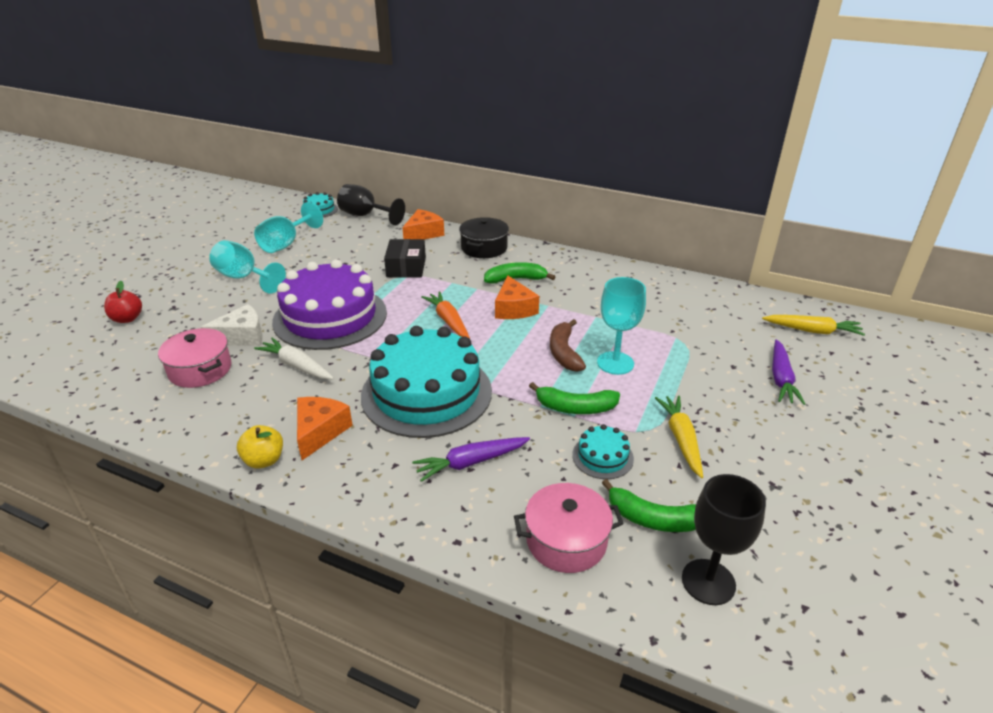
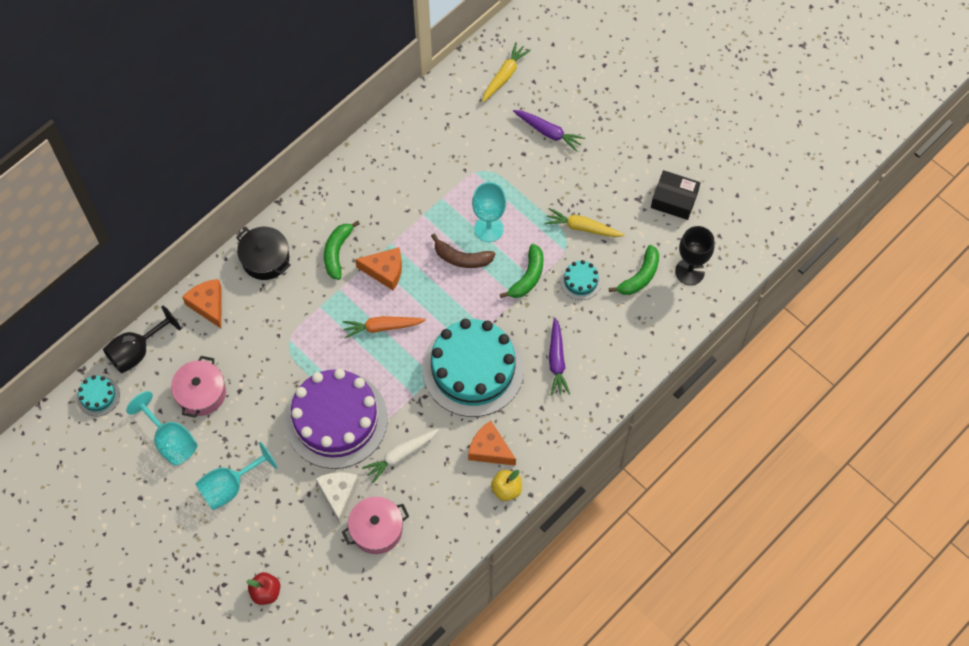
camera: 70 degrees left, 30 degrees up
black box [384,239,426,278] -> black box moved to [651,170,700,220]
pink pot [514,483,624,573] -> pink pot moved to [171,356,226,418]

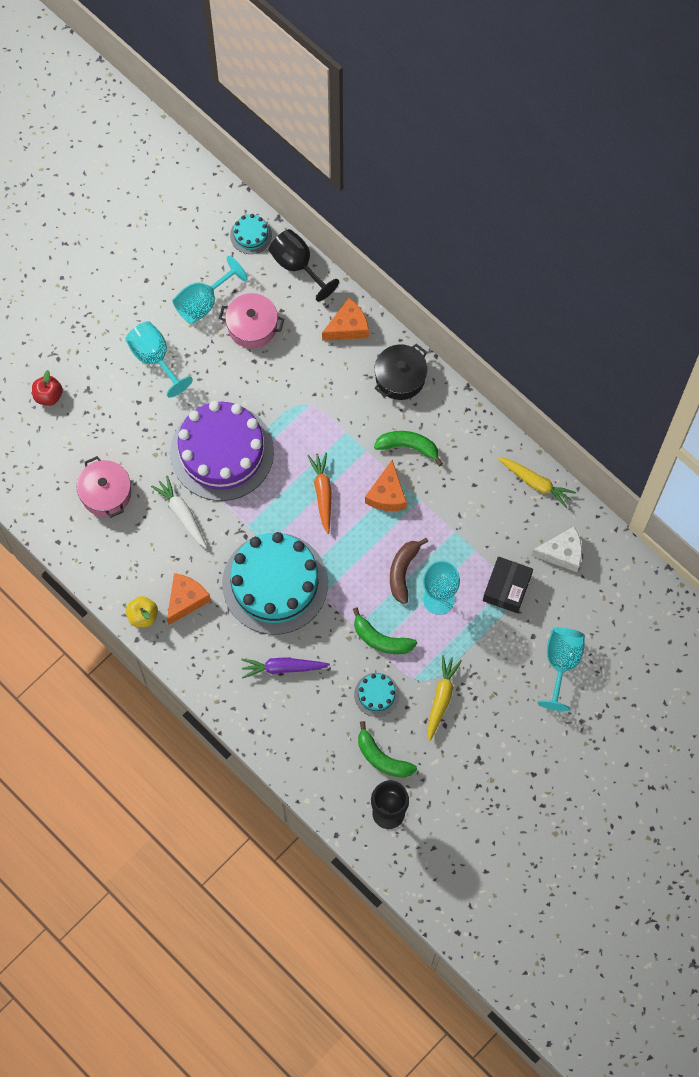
camera: 90 degrees right, 5 degrees up
white cheese [315,472,359,524] -> white cheese moved to [532,526,582,572]
yellow carrot [482,42,531,102] -> yellow carrot moved to [497,457,576,508]
purple carrot [513,110,585,152] -> turquoise goblet [538,627,585,711]
black box [651,170,700,220] -> black box moved to [483,557,533,613]

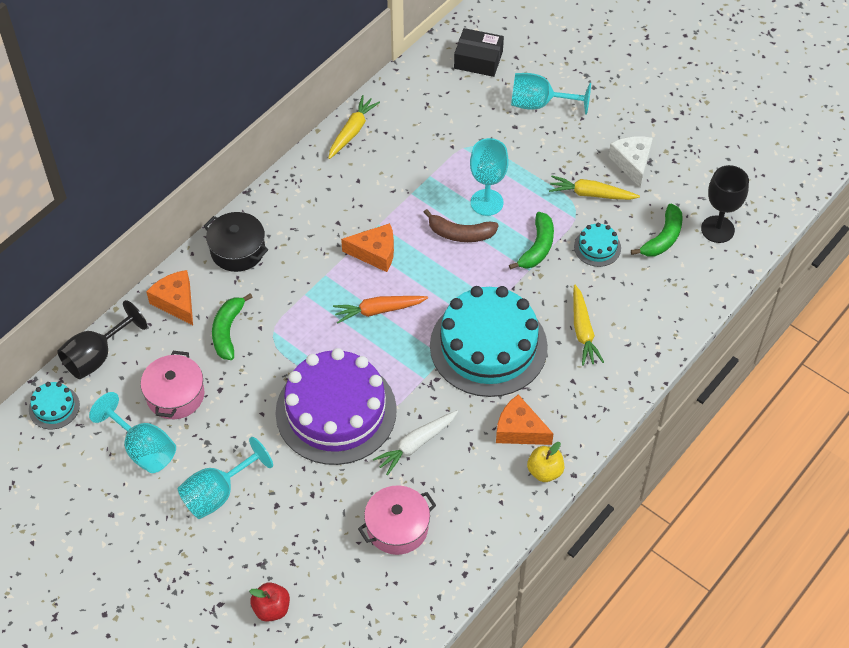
camera: 95 degrees left, 15 degrees down
purple carrot [241,657,330,679] -> yellow carrot [573,285,604,366]
green banana [374,431,443,466] -> green banana moved to [212,293,253,360]
black box [483,557,533,613] -> black box moved to [454,28,504,77]
white cheese [532,526,582,572] -> white cheese moved to [608,136,653,187]

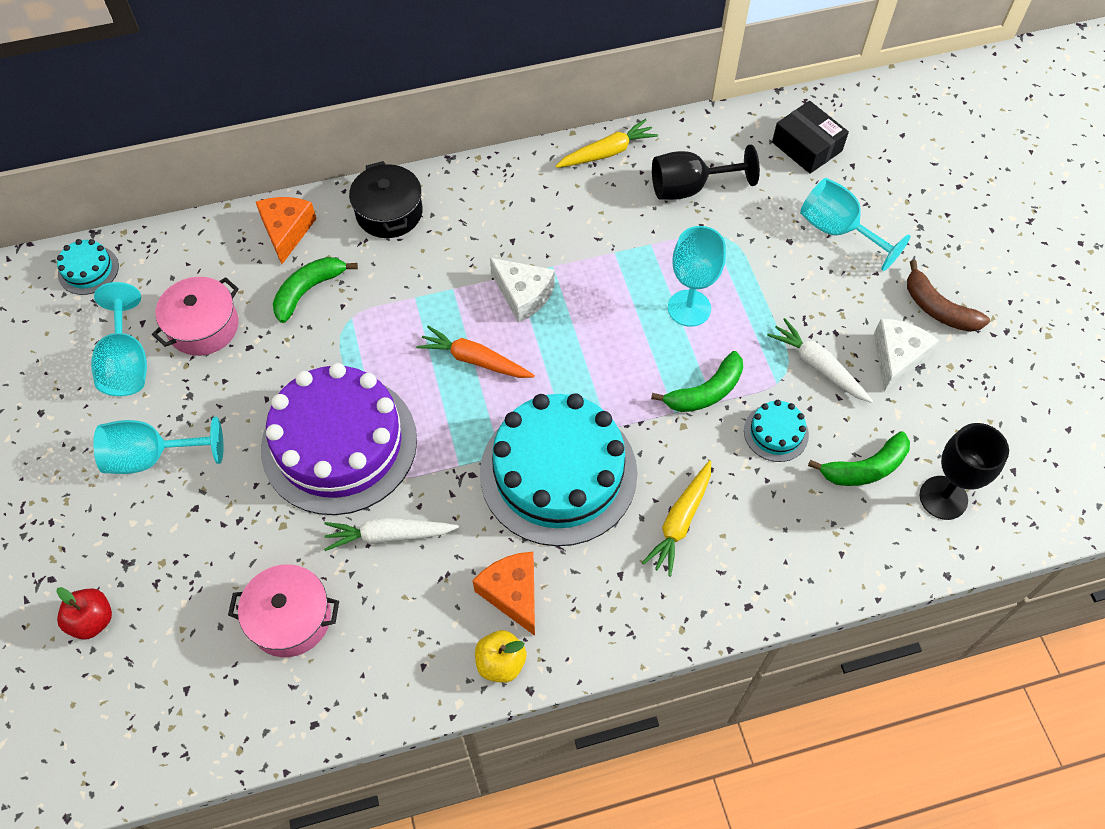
camera: 35 degrees right, 5 degrees up
black goblet [57,300,147,379] -> black goblet moved to [652,144,760,200]
orange cheese [341,223,394,272] -> white cheese [490,258,555,323]
brown banana [424,209,499,242] -> brown banana moved to [907,260,990,332]
yellow carrot [549,176,640,200] -> white carrot [767,318,873,403]

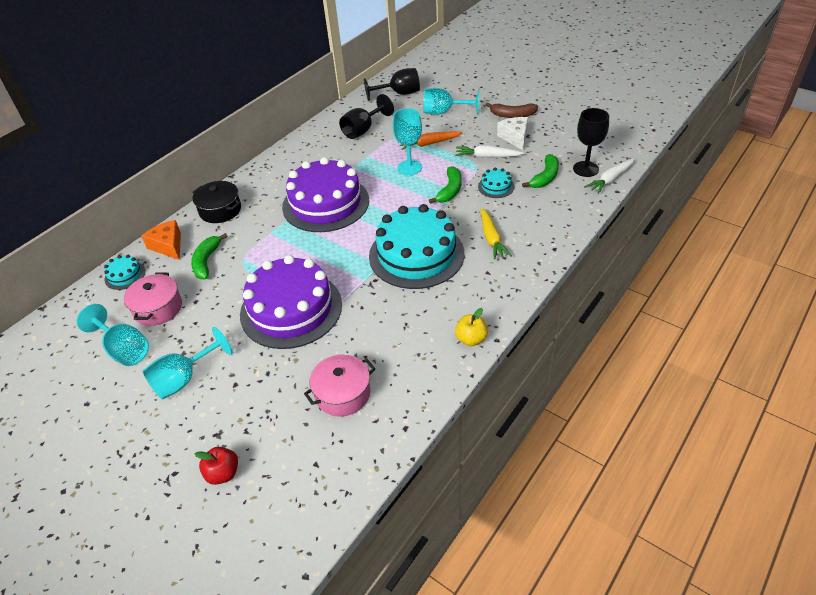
camera: 35 degrees left, 15 degrees down
turquoise cake [57,239,119,295] -> turquoise cake moved to [104,255,145,290]
white carrot [324,518,459,551] -> white carrot moved to [585,158,635,194]
orange carrot [416,326,535,378] -> orange carrot moved to [400,131,463,150]
orange cheese [473,552,535,636] -> none
white cheese [490,258,555,323] -> purple cake [282,157,369,232]
yellow carrot [556,119,658,168] -> none
black box [772,101,849,174] -> black goblet [364,68,420,101]

